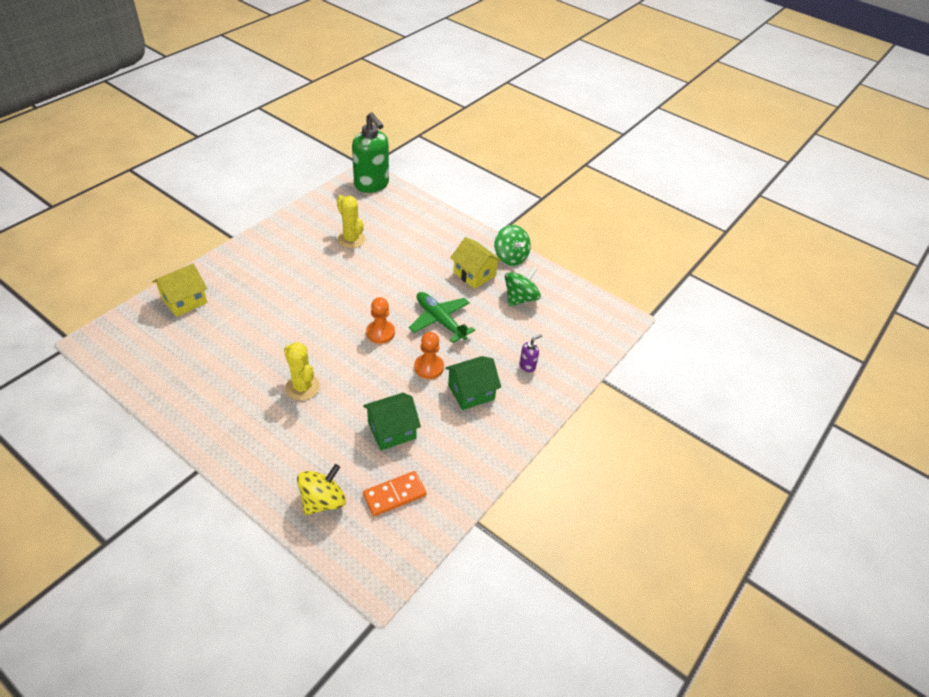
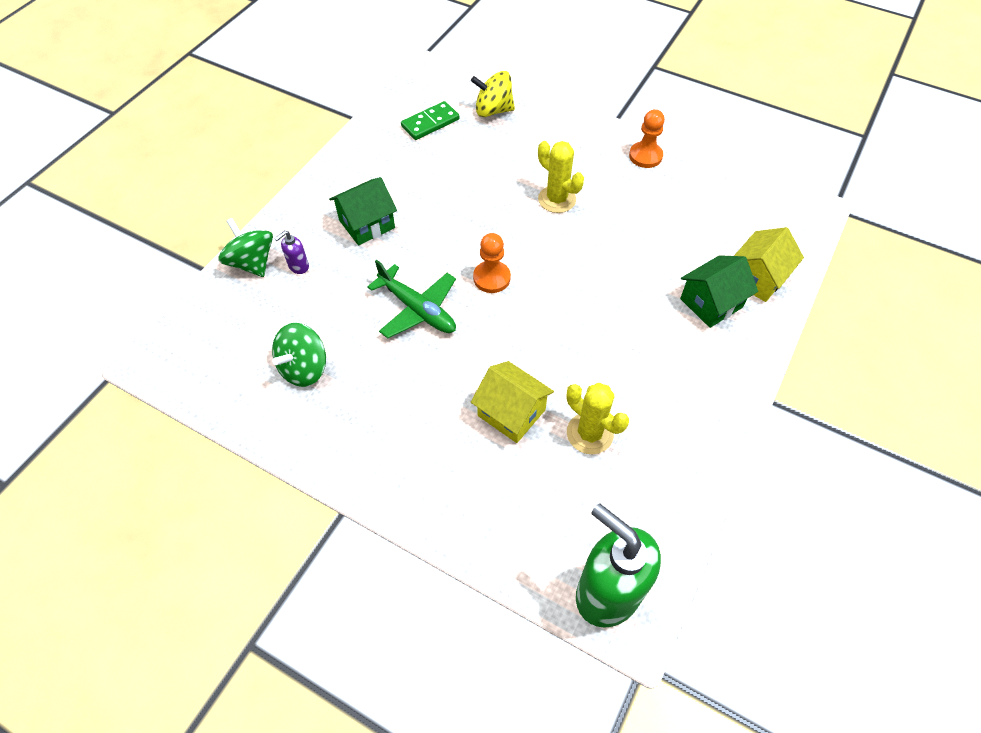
camera: 175 degrees right, 10 degrees up
yellow spinning top [297,464,346,515] -> yellow spinning top turned 60 degrees clockwise [471,71,515,117]
green house [363,393,421,450] -> green house moved to [680,255,758,328]
orange domino [363,471,427,516] -> green domino [401,101,459,140]
orange pawn [414,332,444,379] -> orange pawn moved to [629,109,665,168]
yellow house [450,237,502,289] -> yellow house moved to [471,361,554,443]
green spinning top [494,225,531,266] -> green spinning top moved to [218,218,273,277]

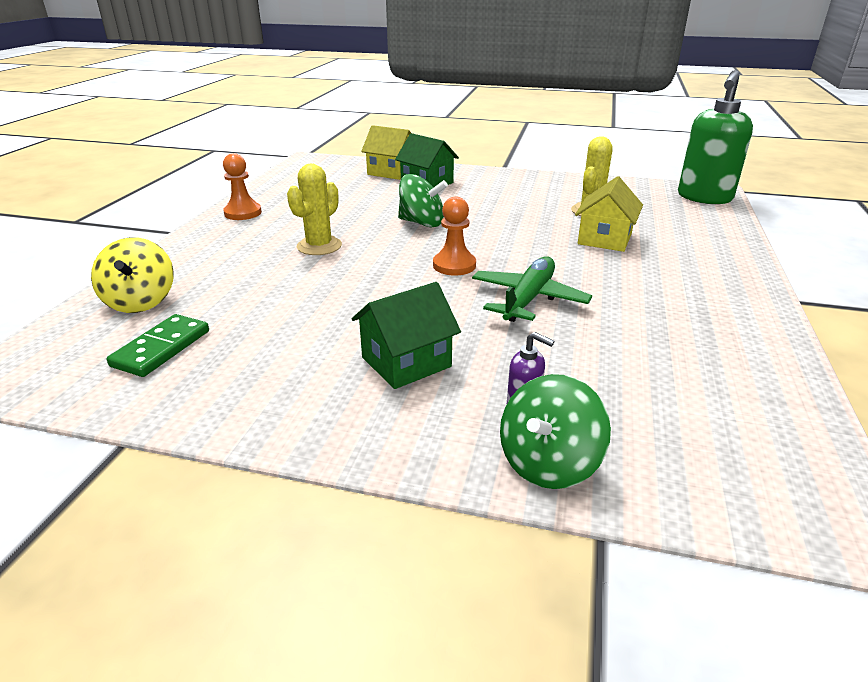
camera: 105 degrees left, 25 degrees down
green spinning top [272,323,326,387] -> green spinning top moved to [398,174,448,228]
green house [329,177,397,246] -> green house turned 75 degrees counterclockwise [352,282,461,389]
green domino [401,101,459,140] -> green domino turned 75 degrees clockwise [106,314,209,377]

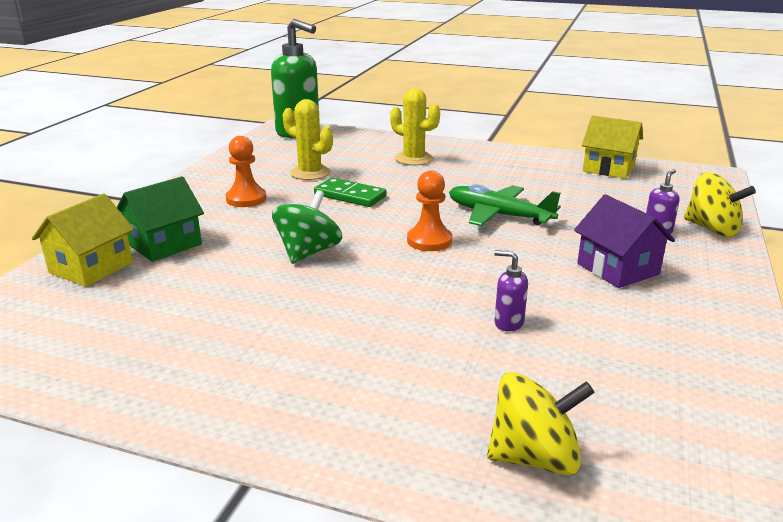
camera: 85 degrees left, 5 degrees down
green domino [106,314,209,377] -> green domino moved to [314,178,387,207]
orange pawn [223,153,262,220] -> orange pawn moved to [226,136,267,207]
yellow cactus [287,164,342,255] -> yellow cactus moved to [390,88,440,165]
green house [352,282,461,389] -> purple house [574,194,675,288]
green spinning top [500,374,611,489] -> yellow spinning top [684,172,756,237]
yellow house [575,176,643,252] -> yellow house moved to [582,116,643,179]
none -> purple soap dispenser [494,250,528,332]

